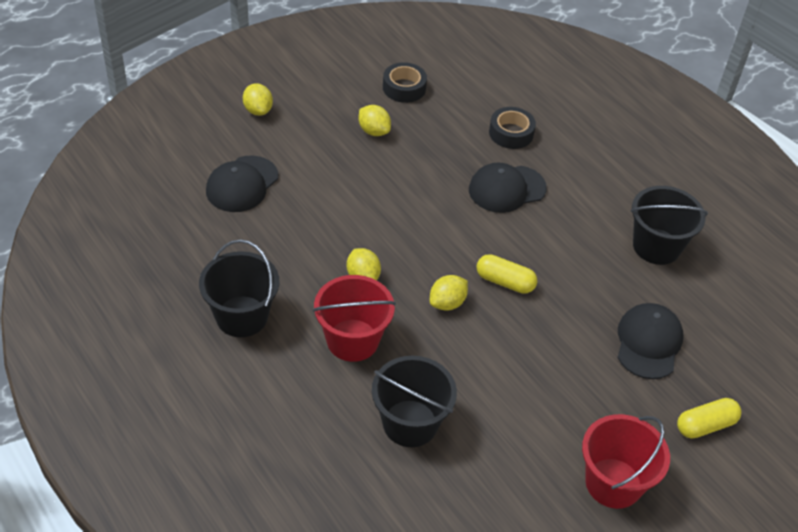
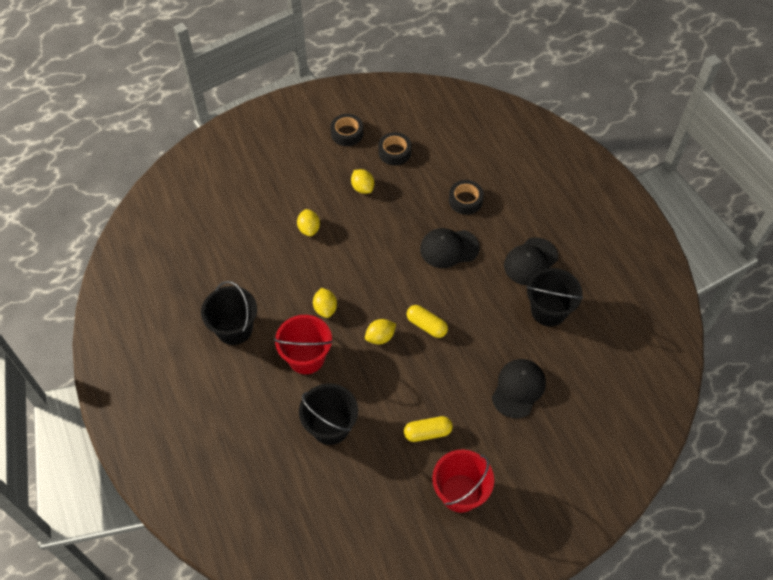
camera: 15 degrees right, 10 degrees up
black cap [206,156,278,212] -> black cap moved to [504,237,558,285]
yellow lemon [243,83,273,116] -> yellow lemon moved to [297,209,320,236]
yellow capsule [677,398,741,439] -> yellow capsule moved to [404,416,453,442]
none -> black tape [331,114,363,146]

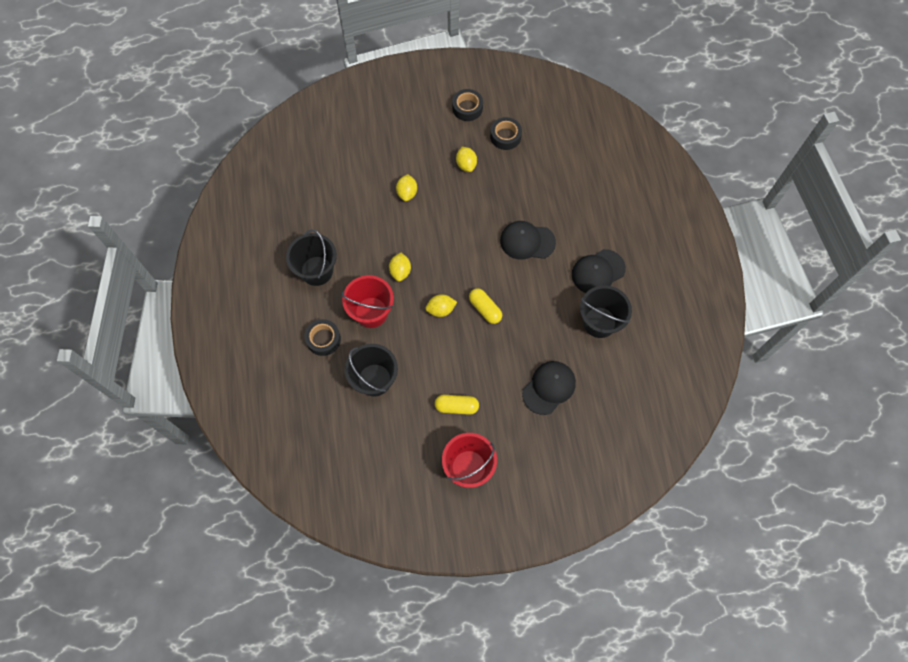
camera: 15 degrees right, 10 degrees up
black tape [449,180,484,215] -> black tape moved to [304,319,341,356]

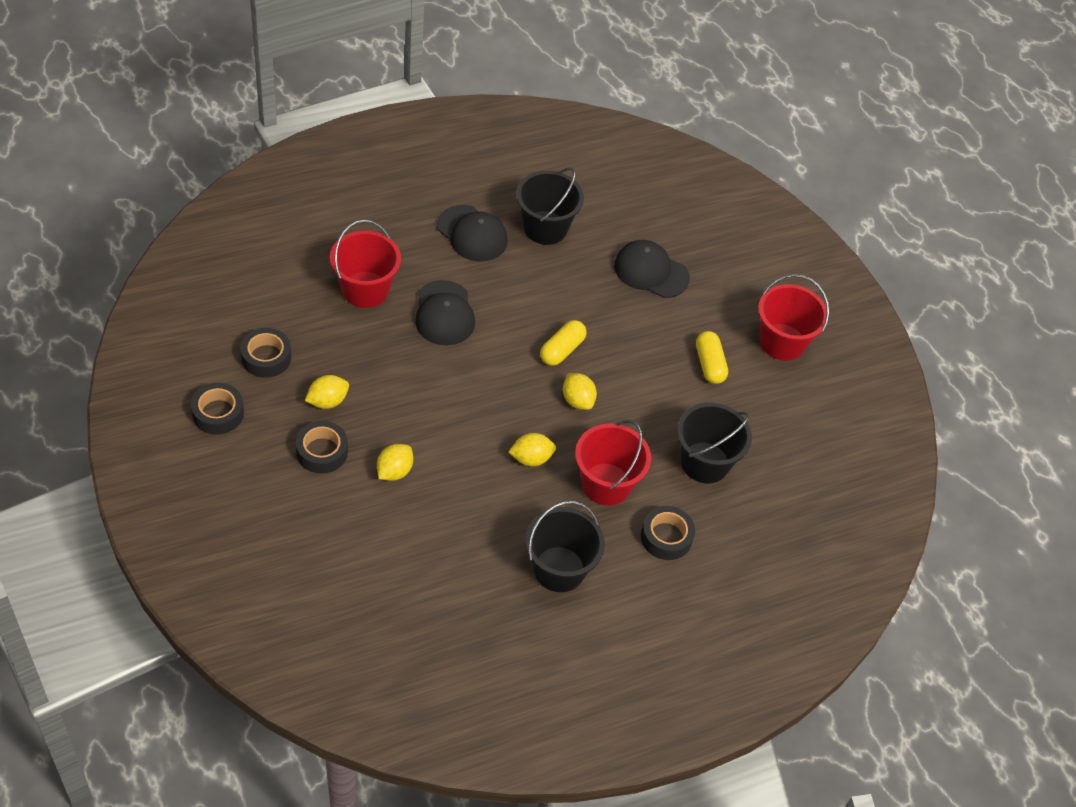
camera: 110 degrees left, 15 degrees down
yellow lemon [396,174,417,201] -> yellow lemon turned 45 degrees counterclockwise [377,444,413,481]
none -> black tape [296,421,348,474]
none -> red bucket [330,220,401,308]

